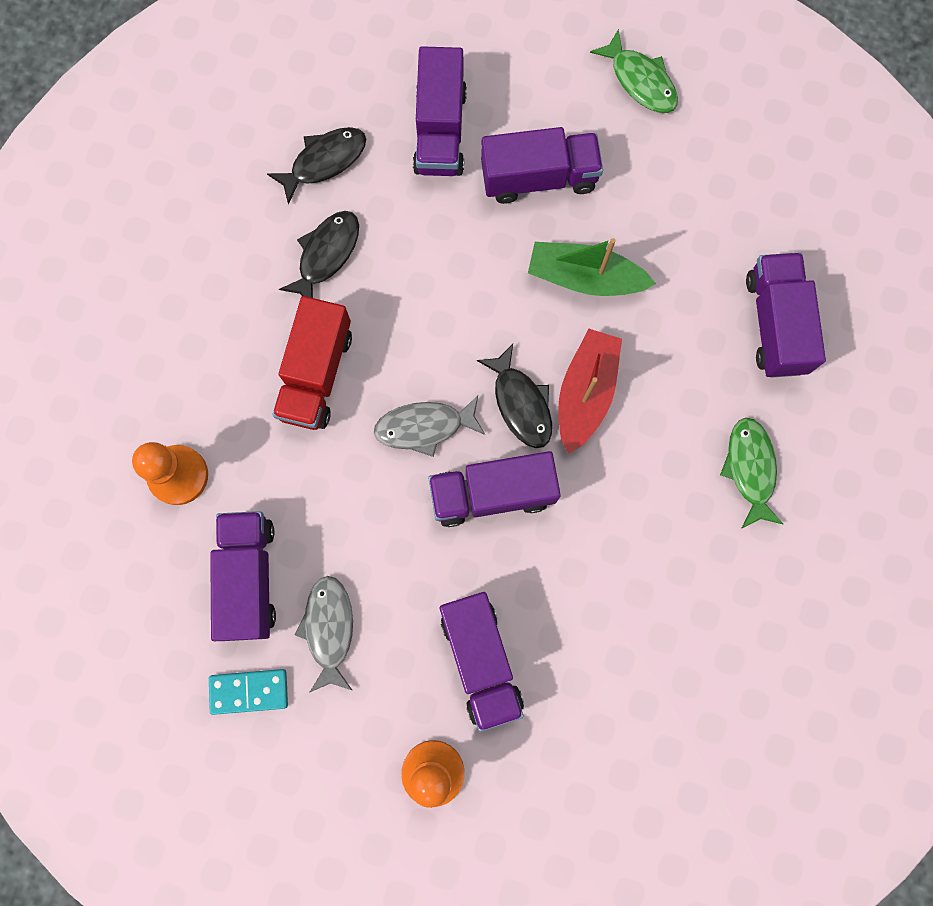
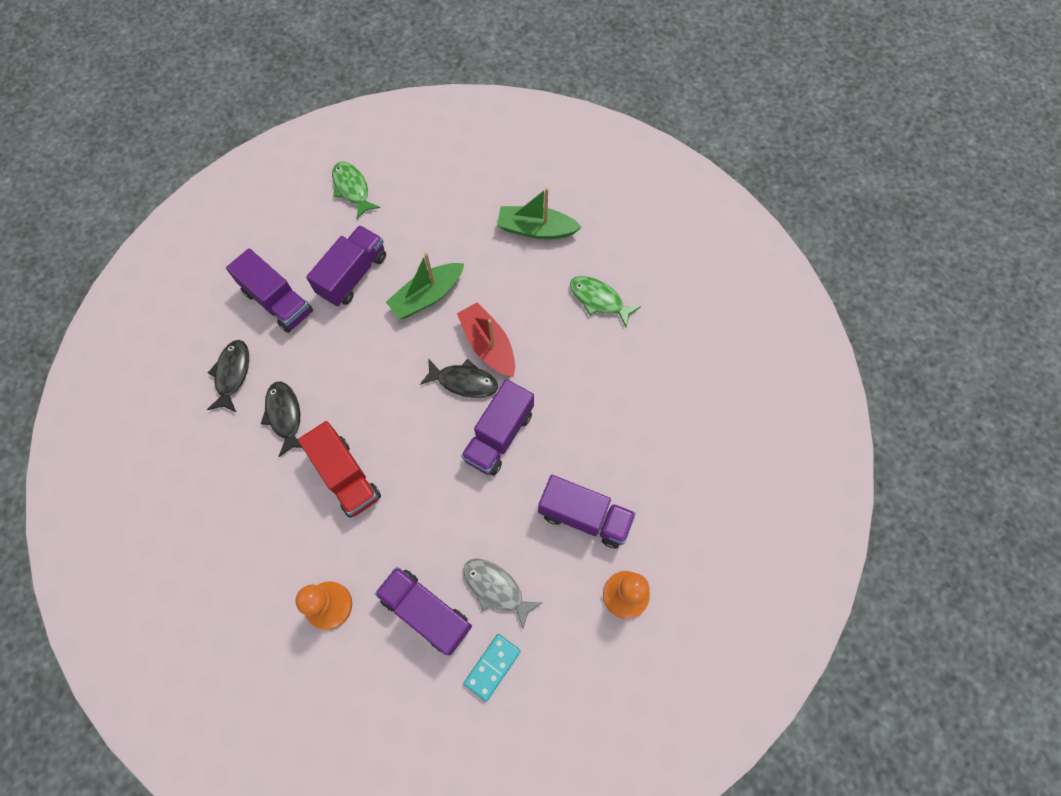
camera: 50 degrees left, 10 degrees down
grey fish [374,396,485,457] -> none
green fish [590,29,678,113] -> green fish turned 120 degrees counterclockwise [332,161,380,219]
purple truck [746,252,826,378] -> green boat [497,188,582,239]

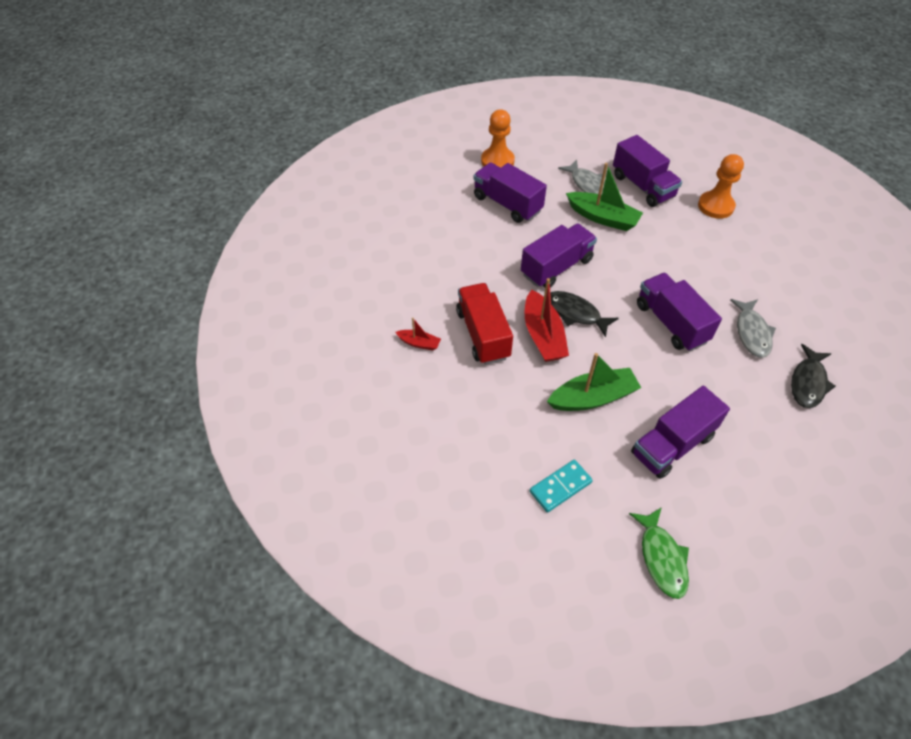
camera: 160 degrees left, 15 degrees down
purple truck [226,248,313,333] -> purple truck moved to [637,273,722,351]
black fish [261,382,302,457] -> grey fish [730,299,776,358]
red truck [298,421,381,518] -> red truck moved to [456,283,513,365]
turquoise domino [463,634,521,702] -> turquoise domino moved to [530,460,593,513]
green boat [497,188,582,239] -> green boat moved to [566,163,643,231]
green fish [570,276,641,327] -> red boat [395,318,441,351]

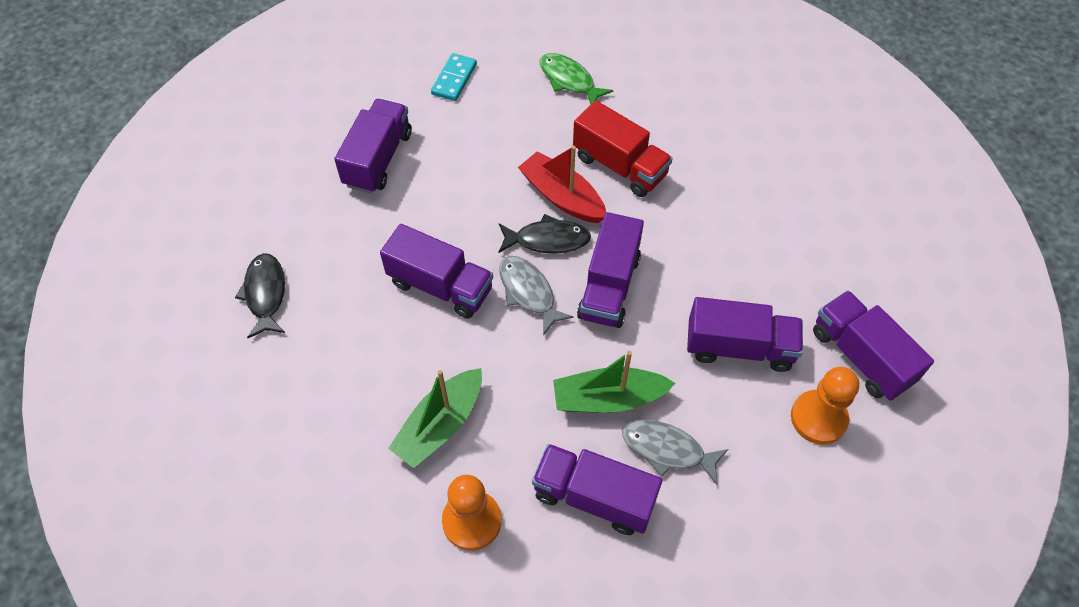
camera: 145 degrees right, 5 degrees up
red boat [395,318,441,351] -> none
green boat [547,353,641,411] -> green boat moved to [388,368,482,468]
green fish [629,507,689,599] -> green fish moved to [540,53,613,104]
grey fish [730,299,776,358] -> grey fish moved to [499,256,574,336]
none -> purple truck [813,290,934,401]

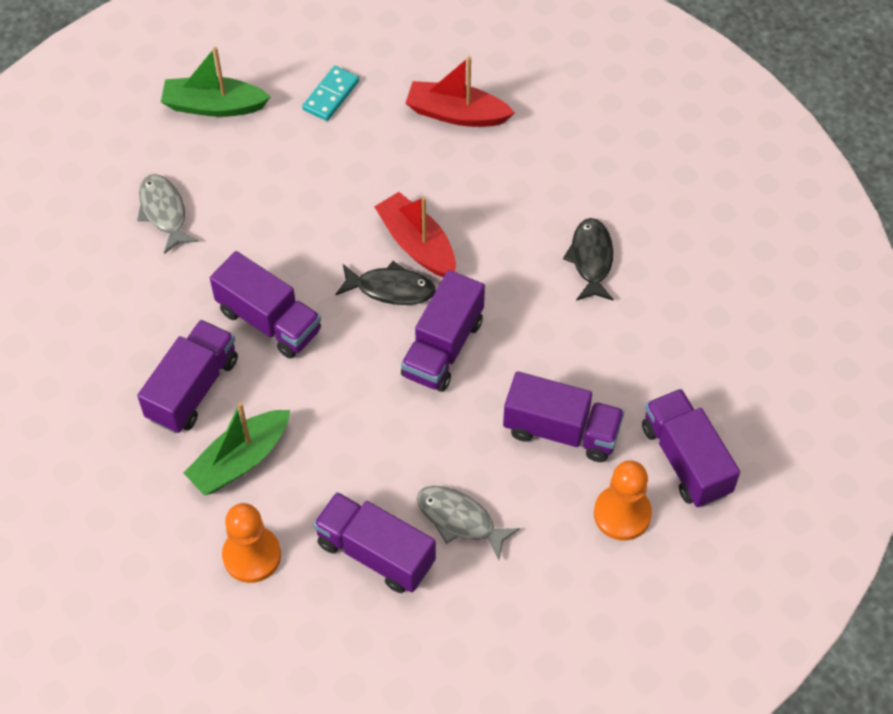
camera: 10 degrees right, 0 degrees up
black fish [235,253,285,338] -> black fish moved to [563,218,614,301]
purple truck [334,99,412,193] -> purple truck moved to [137,320,238,433]
grey fish [499,256,574,336] -> grey fish moved to [137,174,199,254]
green fish [540,53,613,104] -> red boat [405,56,515,127]
green boat [553,351,676,412] -> green boat moved to [161,47,271,117]
red truck [573,101,673,197] -> none

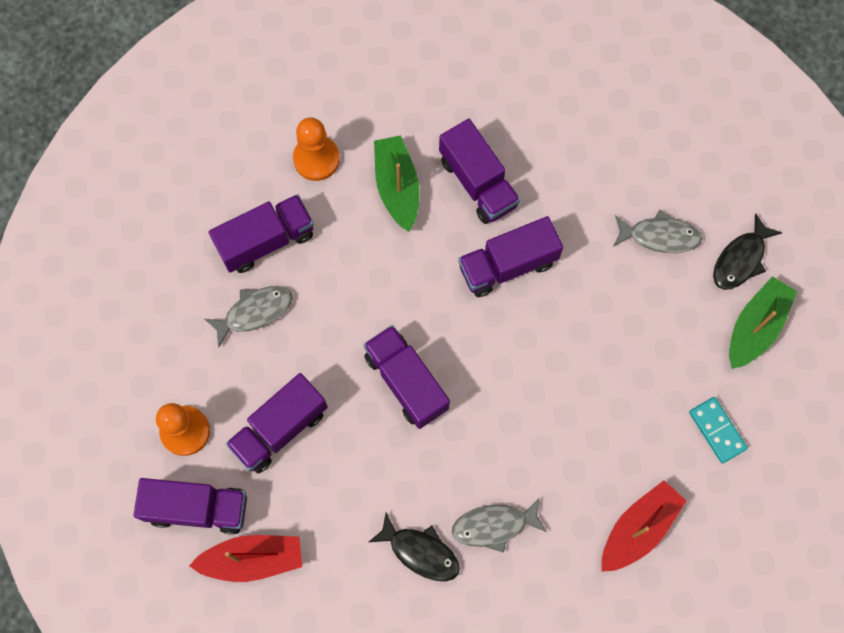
camera: 120 degrees right, 15 degrees up
black fish [336,261,436,305] -> black fish moved to [713,213,782,290]
red boat [374,192,456,277] -> red boat moved to [189,535,302,582]
none -> grey fish [452,498,547,553]

